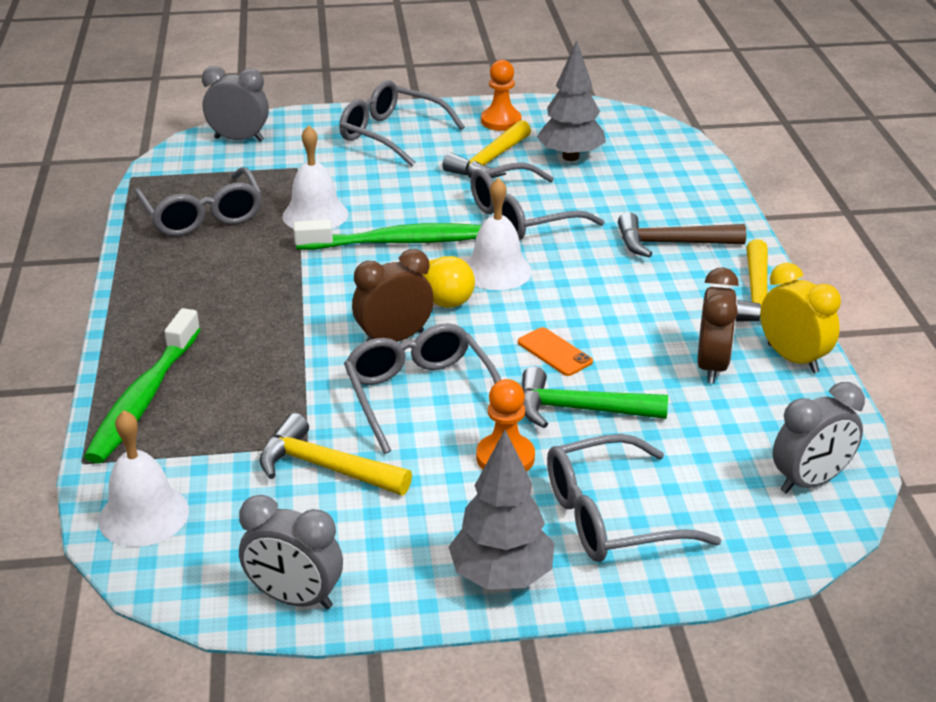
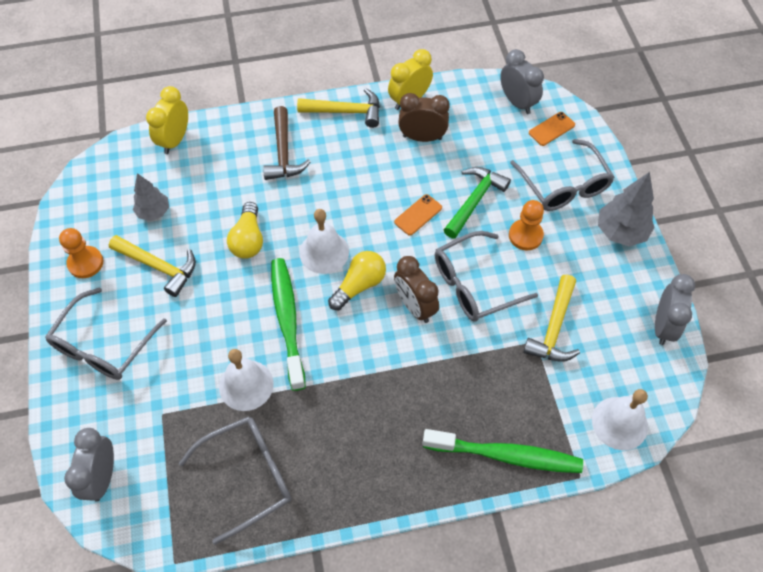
camera: 95 degrees left, 25 degrees up
grey glasses [470,162,605,240] -> yellow light bulb [227,202,263,259]
green hammer [522,367,668,428] -> green hammer turned 150 degrees counterclockwise [444,167,511,238]
grey tree [537,40,606,161] -> grey tree [133,173,169,221], size x0.66
none -> yellow clock [146,86,188,154]
none -> orange phone [529,112,575,146]

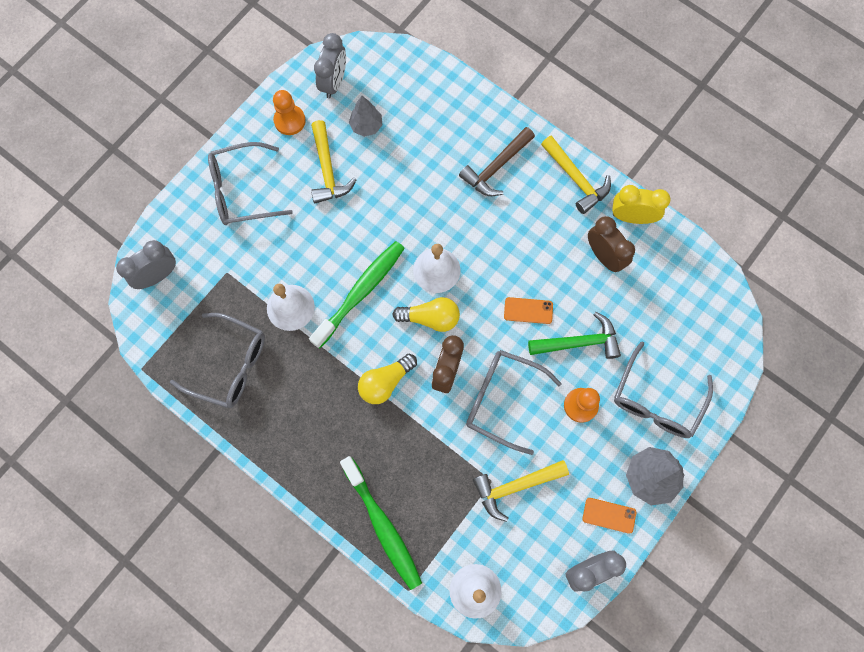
camera: 50 degrees right, 15 degrees up
yellow clock [146,86,188,154] -> none
yellow light bulb [227,202,263,259] -> yellow light bulb moved to [358,354,417,404]
grey clock [500,49,544,114] -> grey clock moved to [314,33,346,98]
orange phone [529,112,575,146] -> orange phone moved to [582,498,636,534]

